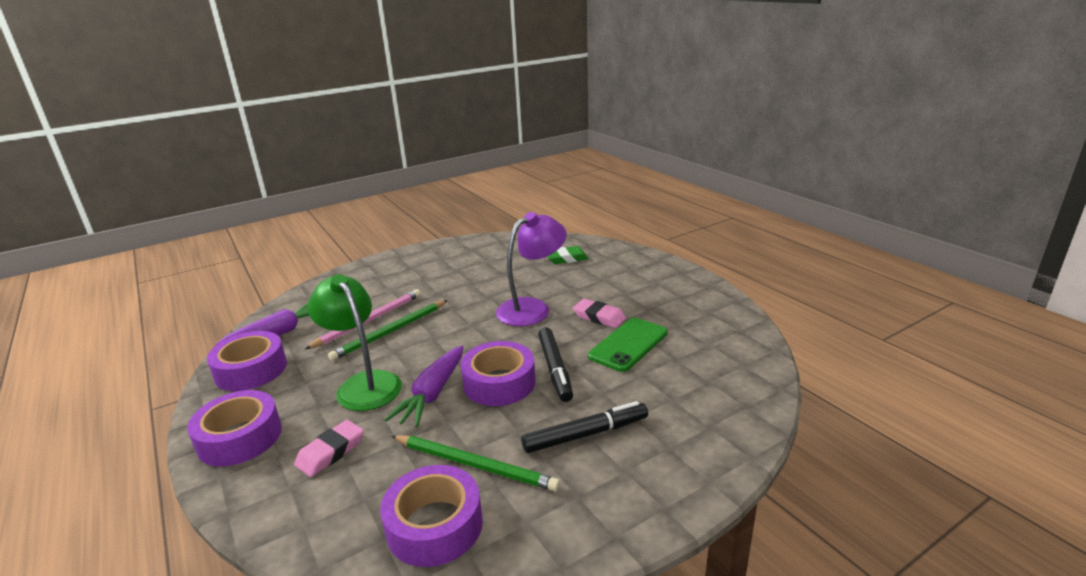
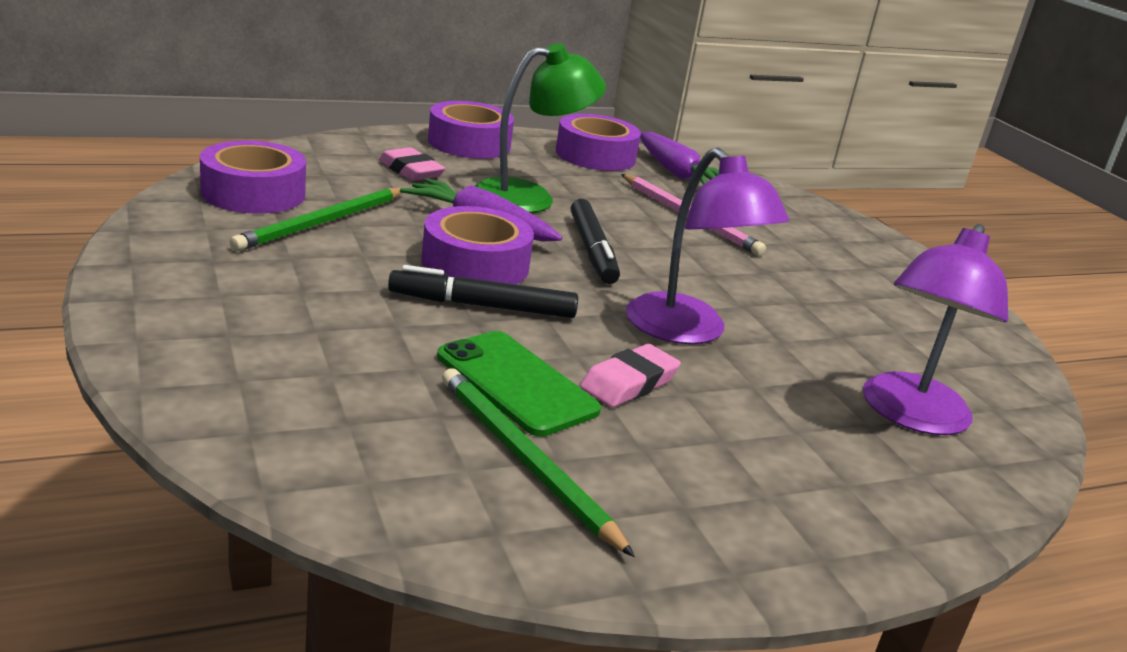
camera: 95 degrees right, 0 degrees up
green pencil [328,300,448,361] -> green pencil moved to [442,368,635,557]
black marker [521,401,648,453] -> black marker moved to [571,199,620,284]
green eraser [547,246,589,264] -> purple lamp [863,224,1008,435]

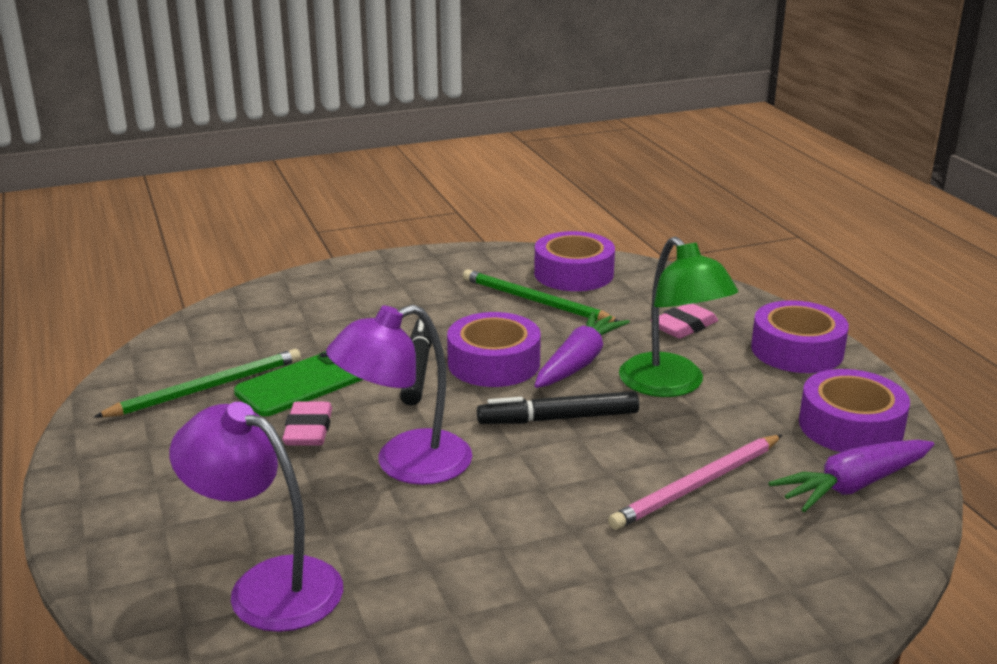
camera: 95 degrees right, 0 degrees up
pink eraser [580,344,681,407] -> pink eraser turned 45 degrees clockwise [282,402,332,445]

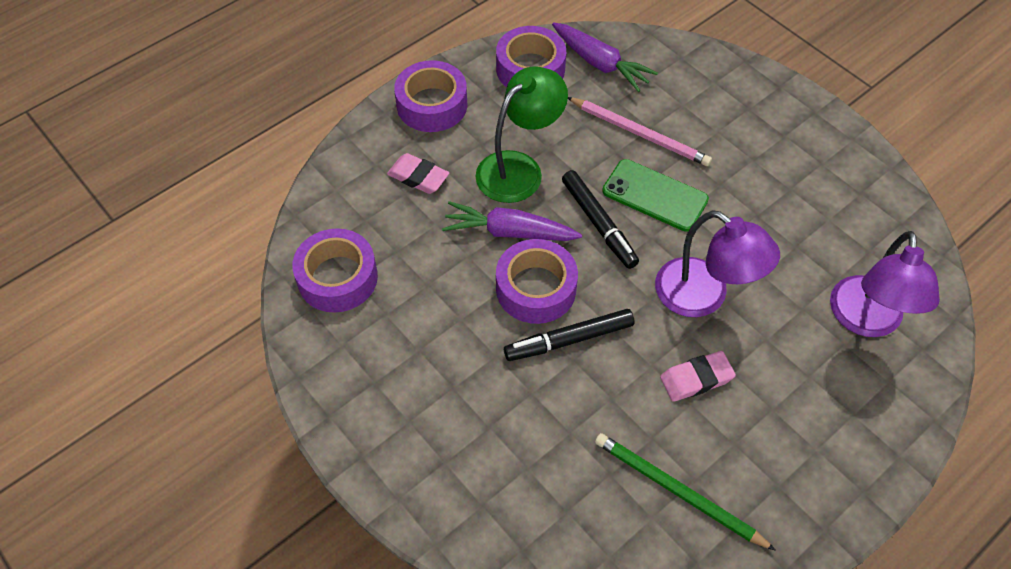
camera: 110 degrees left, 30 degrees up
green phone [234,351,364,416] -> green phone moved to [602,159,709,232]
green pencil [463,269,619,322] -> none

